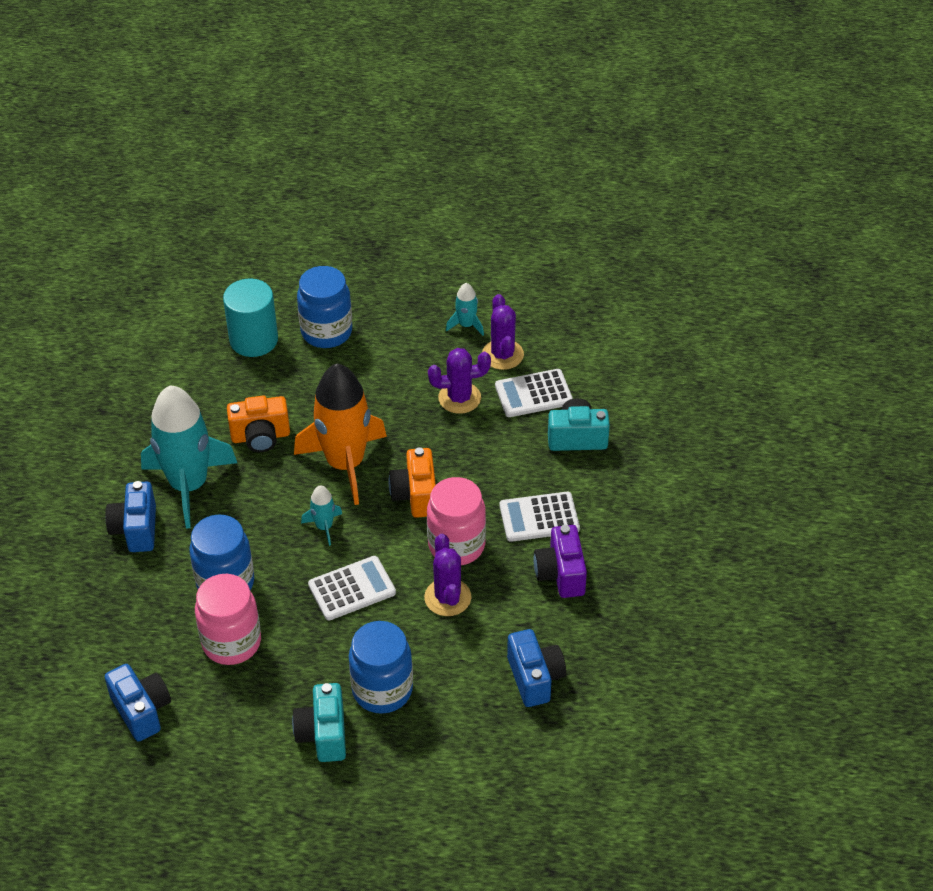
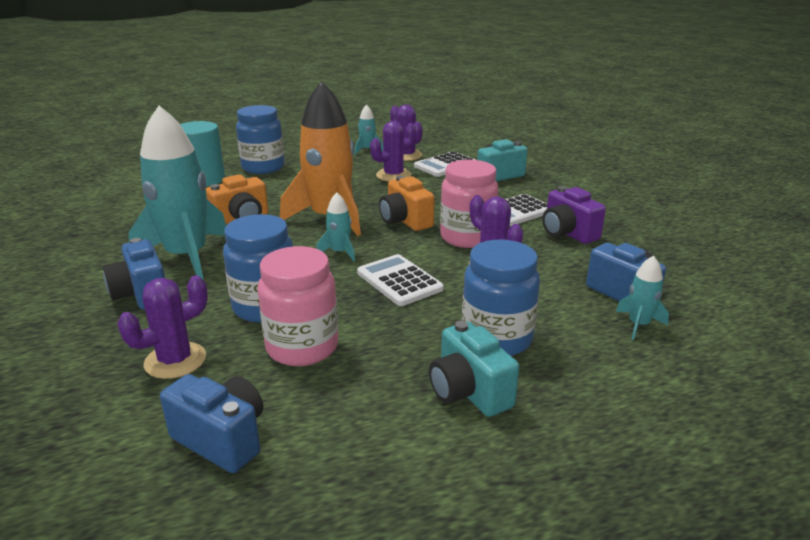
camera: 25 degrees left, 20 degrees down
white calculator [308,556,396,620] -> white calculator turned 75 degrees counterclockwise [357,254,444,306]
none -> purple cactus [117,275,208,379]
none -> turquoise rocket [616,256,669,340]

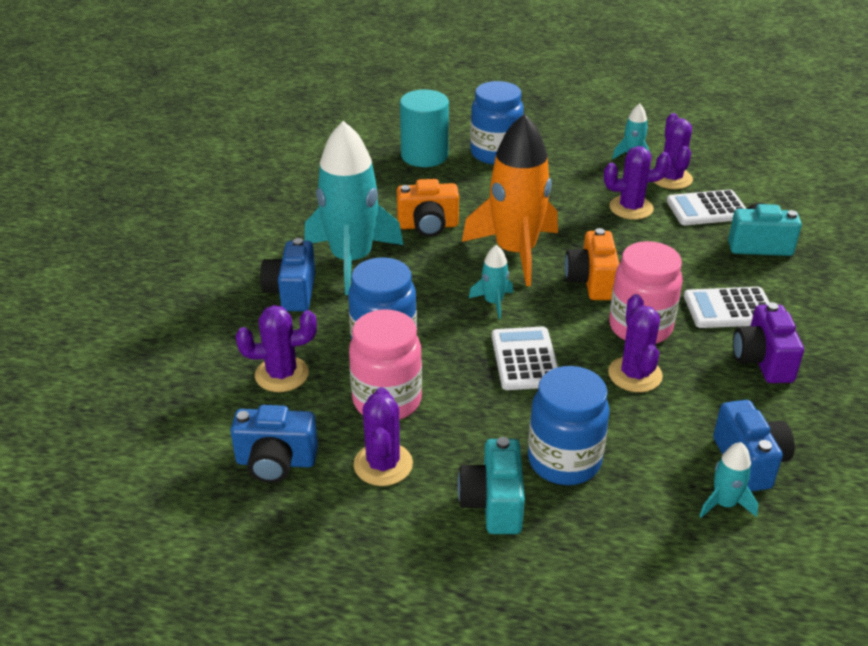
camera: 30 degrees right, 10 degrees up
blue camera [160,374,263,473] -> blue camera turned 120 degrees clockwise [230,405,318,483]
none -> purple cactus [354,387,413,486]

